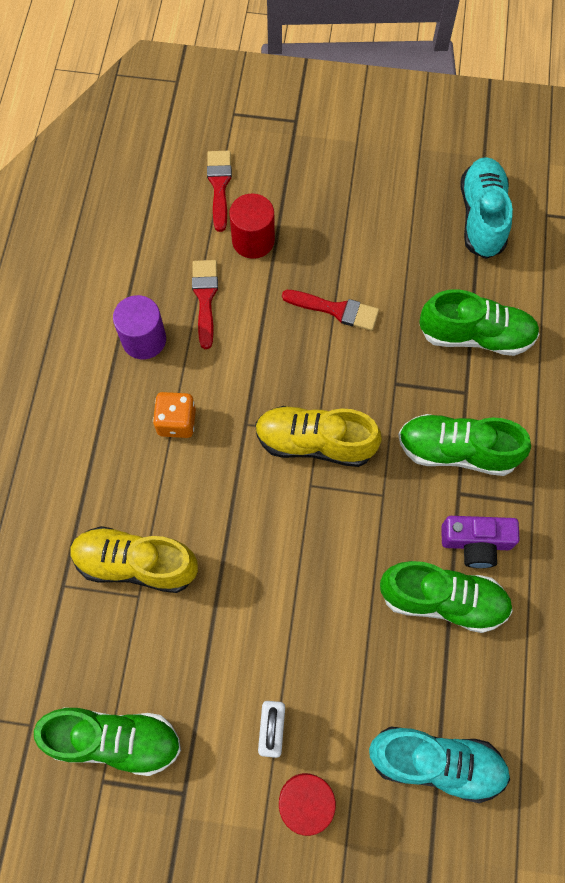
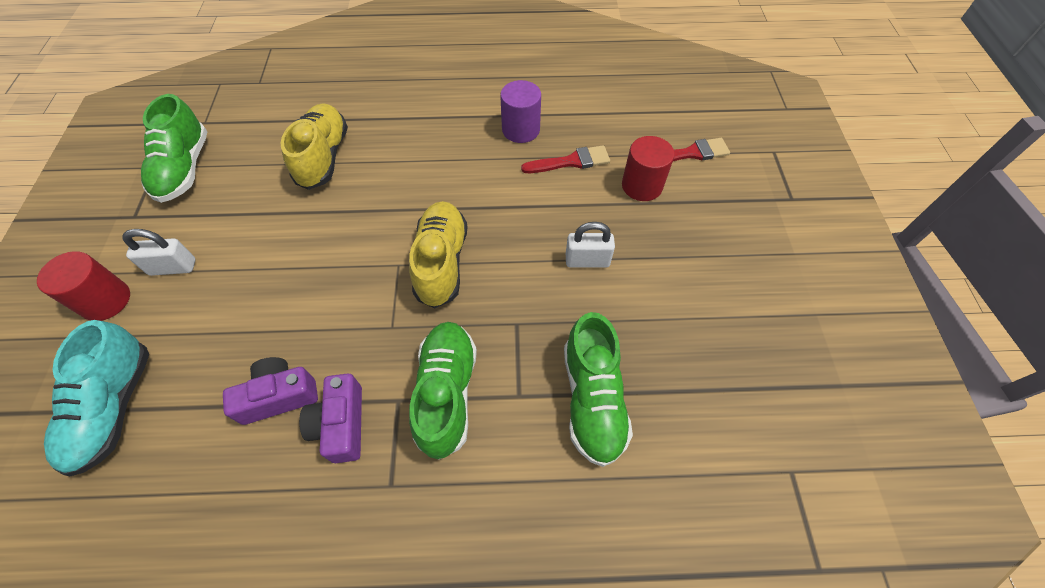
camera: 80 degrees right, 10 degrees down
orange dice [153,392,196,438] -> none
red brush [282,290,379,331] -> white padlock [566,222,615,268]
green shoe [380,561,513,633] -> purple camera [223,357,318,425]
turquoise shoe [460,157,513,259] -> none

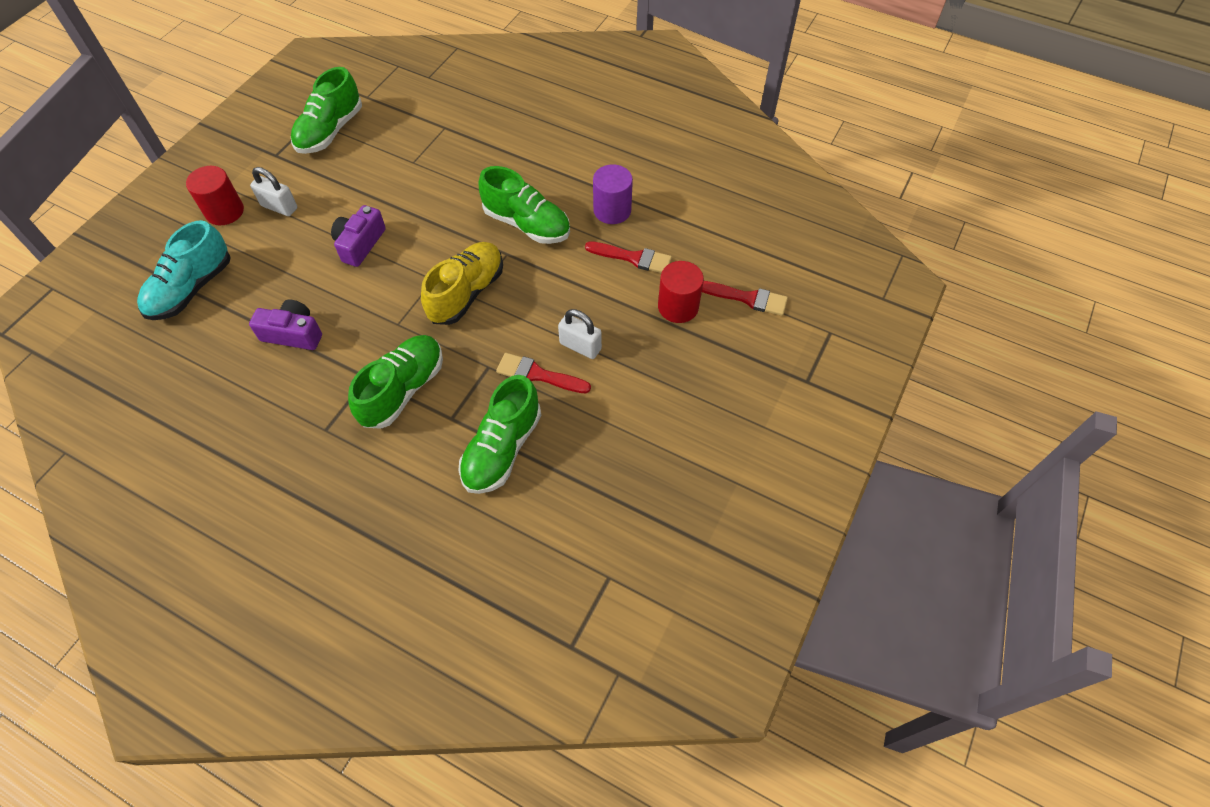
camera: 30 degrees right, 0 degrees up
yellow shoe [280,103,348,190] -> none
purple camera [299,374,362,463] -> purple camera moved to [331,205,386,267]
none -> green shoe [479,166,570,244]
none -> red brush [496,353,591,393]

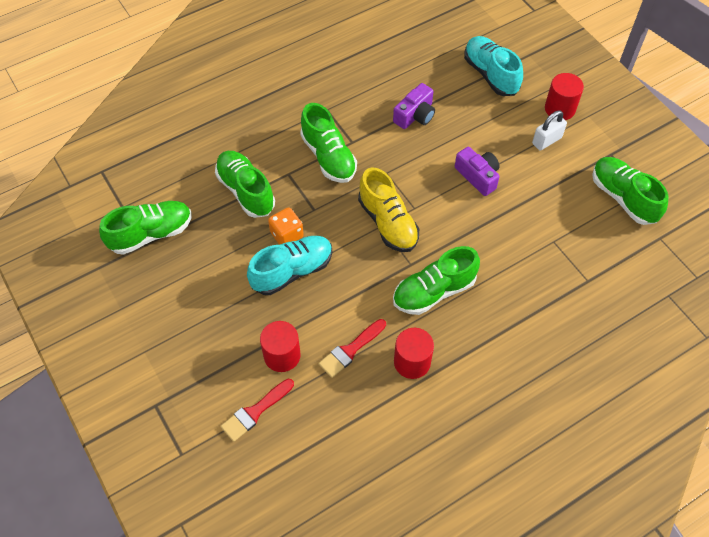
camera: 120 degrees right, 0 degrees up
red brush [496,353,591,393] -> orange dice [268,207,304,245]
white padlock [558,309,602,359] -> turquoise shoe [247,236,332,295]
purple cylinder [593,164,633,224] -> red cylinder [394,328,434,379]
none -> green shoe [99,201,192,255]

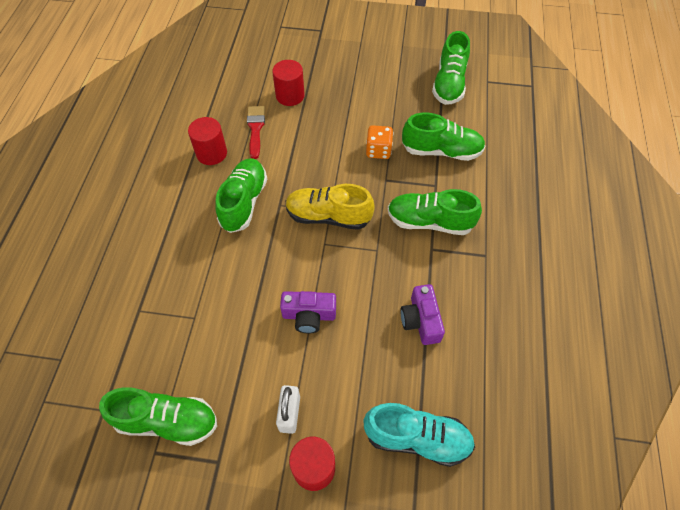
camera: 130 degrees right, 0 degrees up
red brush [221,379,294,442] -> none
turquoise shoe [247,236,332,295] -> none

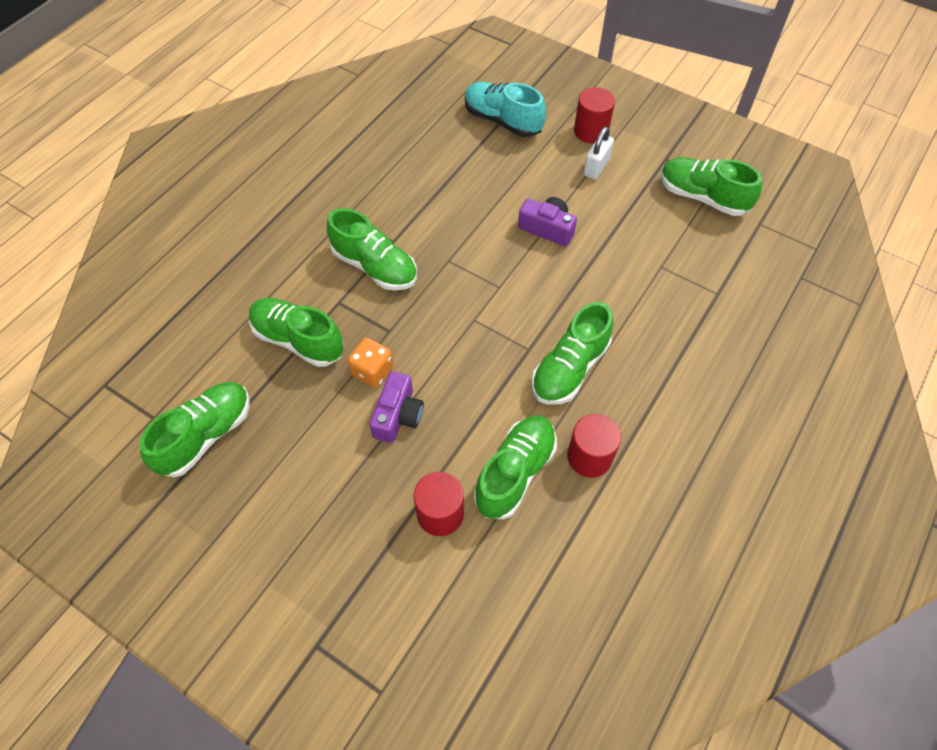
camera: 155 degrees left, 0 degrees up
red brush [247,106,265,159] -> green shoe [474,416,557,519]
yellow shoe [285,184,375,230] -> none
purple camera [400,284,445,345] -> purple camera moved to [369,371,424,443]

